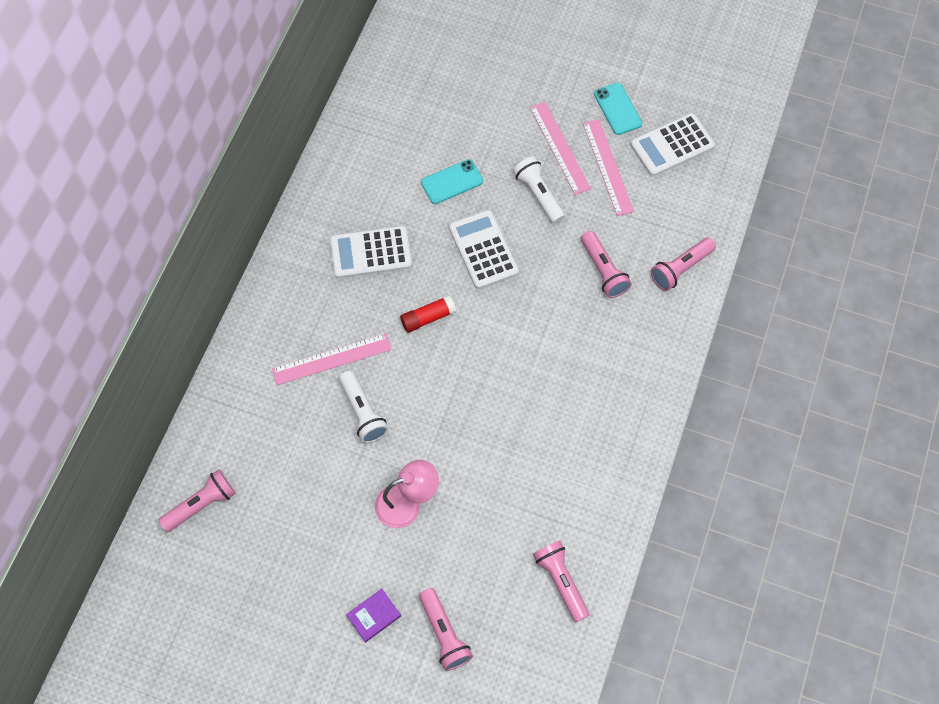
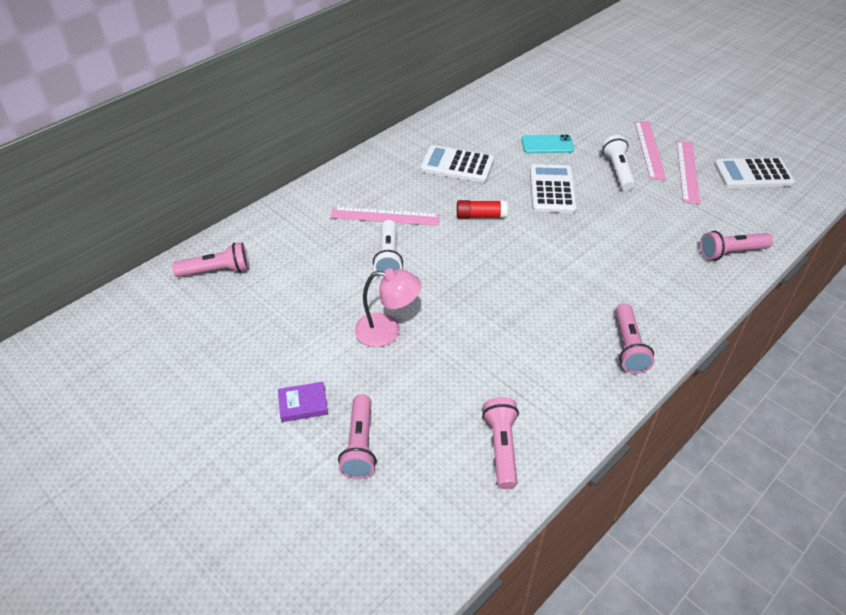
camera: 25 degrees right, 20 degrees down
pink flashlight [581,231,632,298] -> pink flashlight moved to [615,303,655,374]
turquoise phone [594,82,642,135] -> none

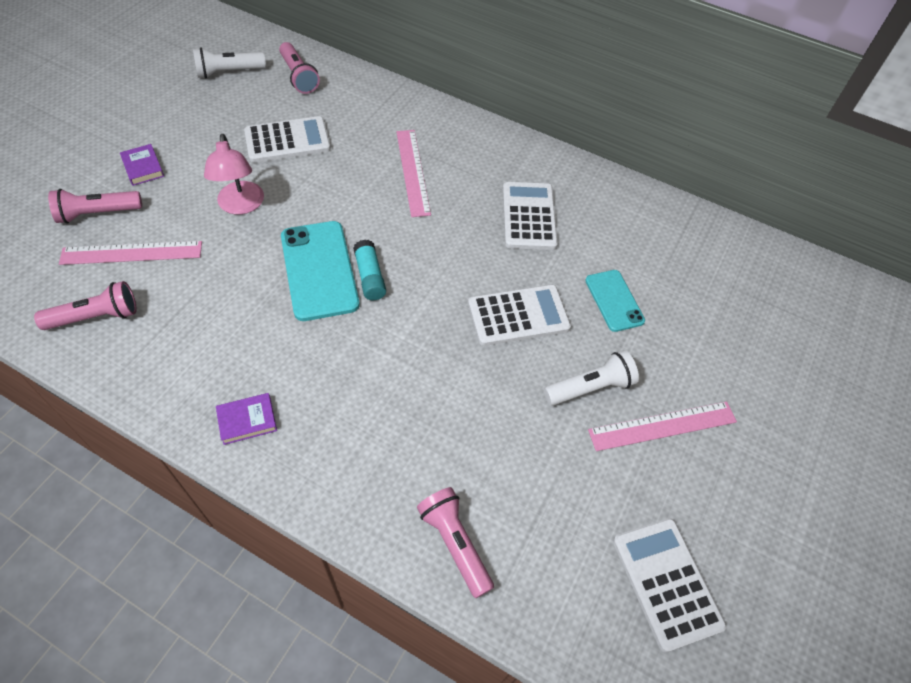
camera: 70 degrees right, 10 degrees up
white flashlight [373,220,403,277] -> white flashlight moved to [193,47,266,78]
red glue stick [457,200,507,218] -> none
pink flashlight [615,303,655,374] -> purple book [216,393,277,445]
pink ruler [677,141,701,204] -> pink ruler moved to [59,241,202,265]
none -> white calculator [244,116,331,163]
none -> turquoise phone [281,221,360,321]
none -> turquoise glue stick [353,239,386,300]

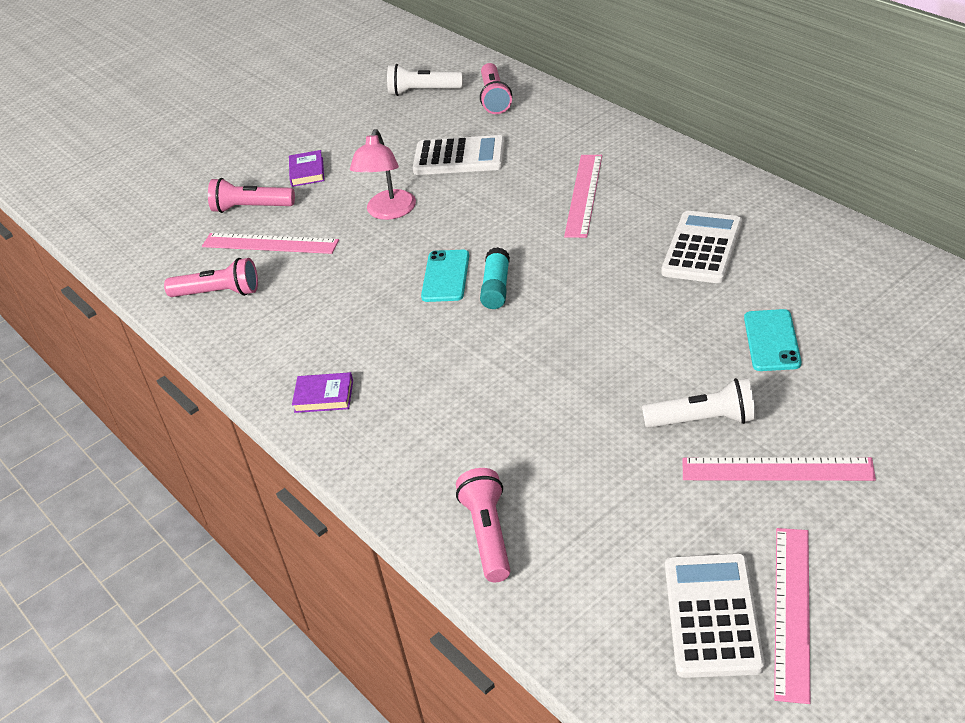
camera: 30 degrees right, 15 degrees down
turquoise phone [281,221,360,321] -> turquoise phone [421,250,469,302], size x0.60
white calculator [468,285,571,346] -> none
none -> pink ruler [774,528,811,704]

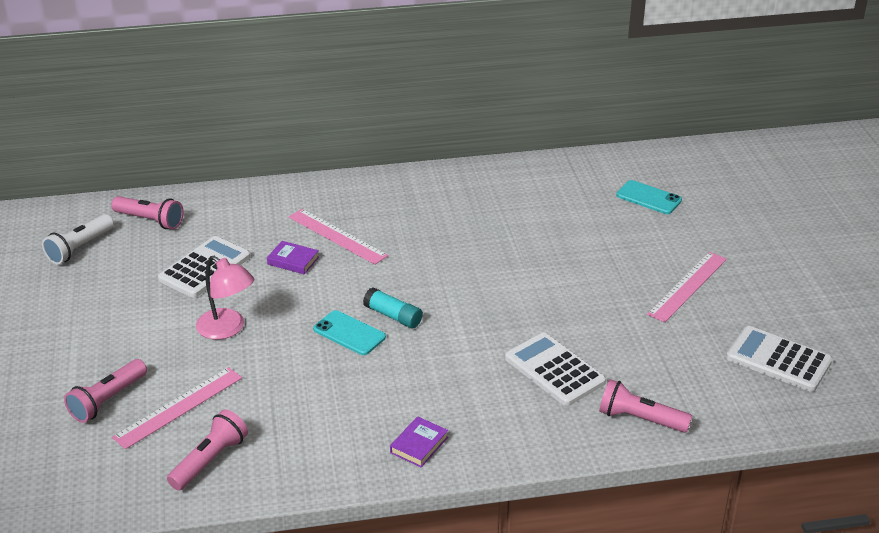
camera: 65 degrees left, 5 degrees down
purple book [289,150,324,187] -> purple book moved to [267,241,319,274]
white flashlight [642,378,756,428] -> none
white calculator [661,211,742,283] -> white calculator moved to [505,332,606,406]
turquoise phone [744,309,802,371] -> turquoise phone moved to [616,180,682,214]
pink ruler [774,528,811,704] -> none

